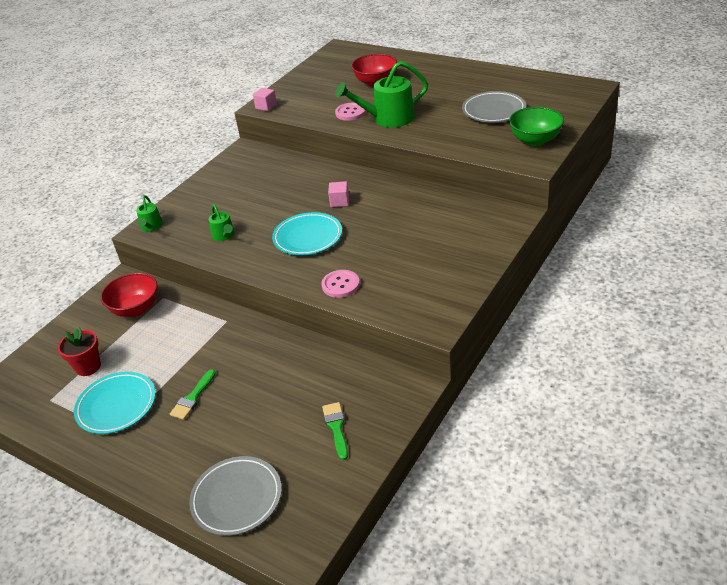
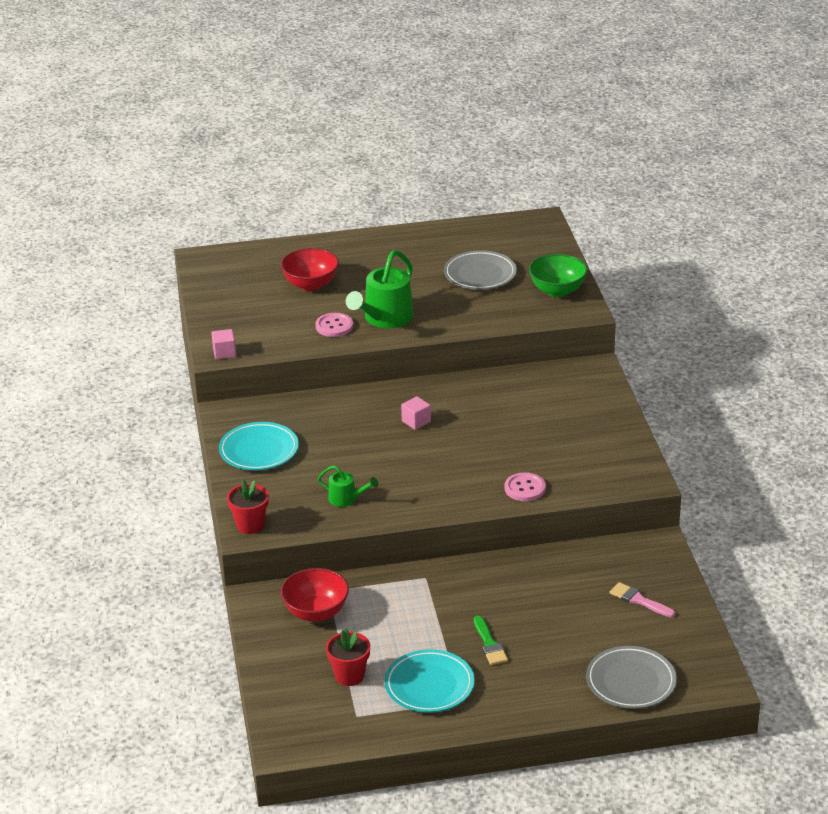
camera: 45 degrees left, 5 degrees down
green watering can [136,195,163,231] -> red flower pot [227,480,269,534]
turquoise plate [272,212,342,255] -> turquoise plate moved to [219,422,299,470]
green brush [322,402,348,460] -> pink brush [610,582,675,617]

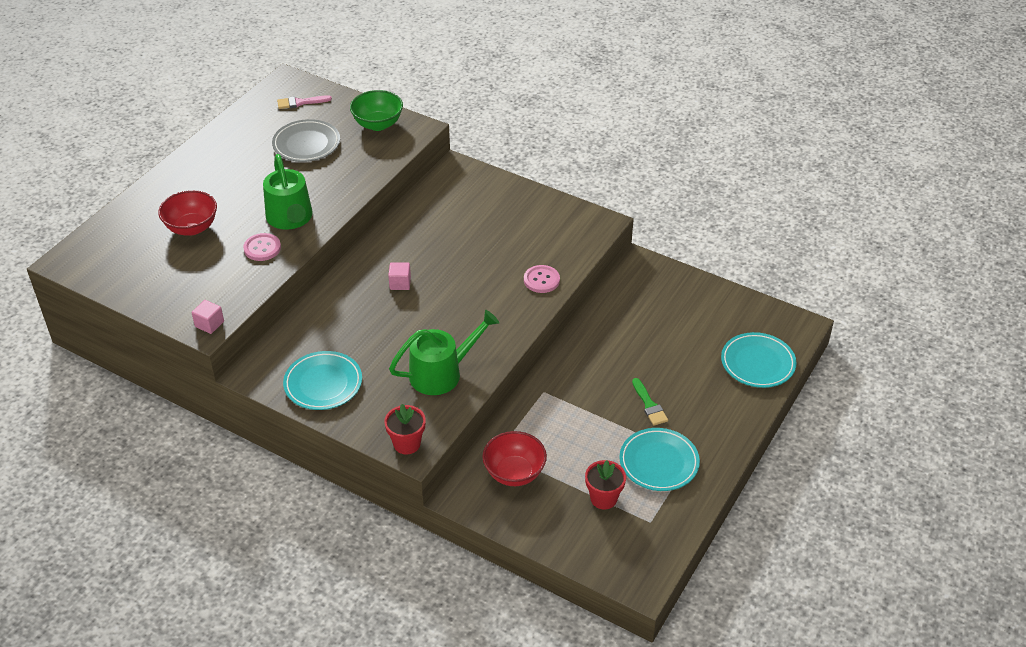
camera: 50 degrees left, 10 degrees up
green watering can [318,465,378,507] -> green watering can [389,310,499,395], size x1.93
green brush [474,616,508,665] -> green brush turned 45 degrees clockwise [632,378,668,426]
grey plate [586,646,677,709] -> turquoise plate [721,332,796,388]
pink brush [610,582,675,617] -> pink brush moved to [277,95,332,109]

